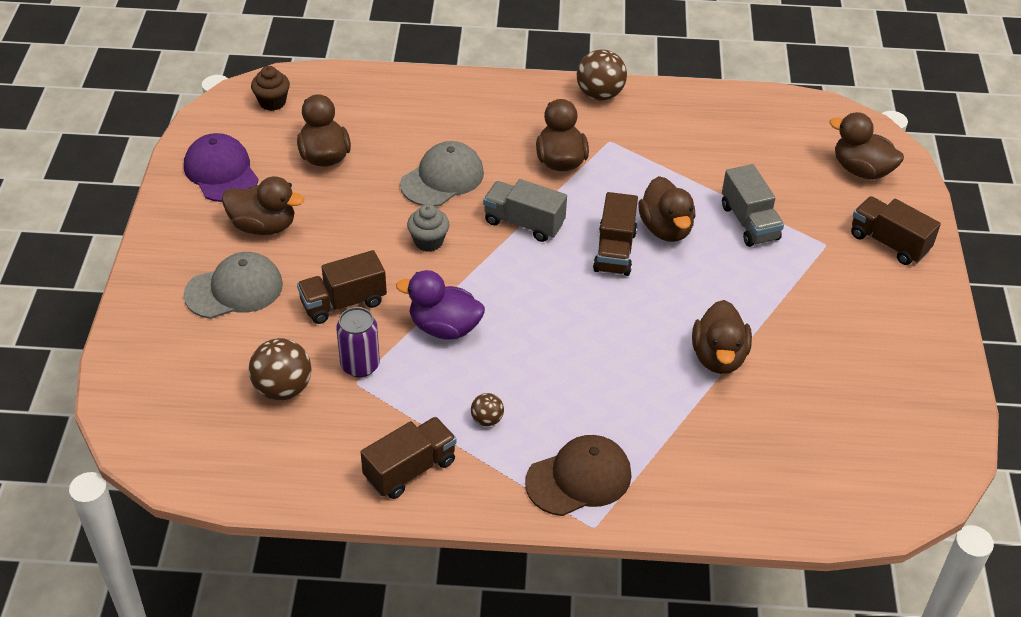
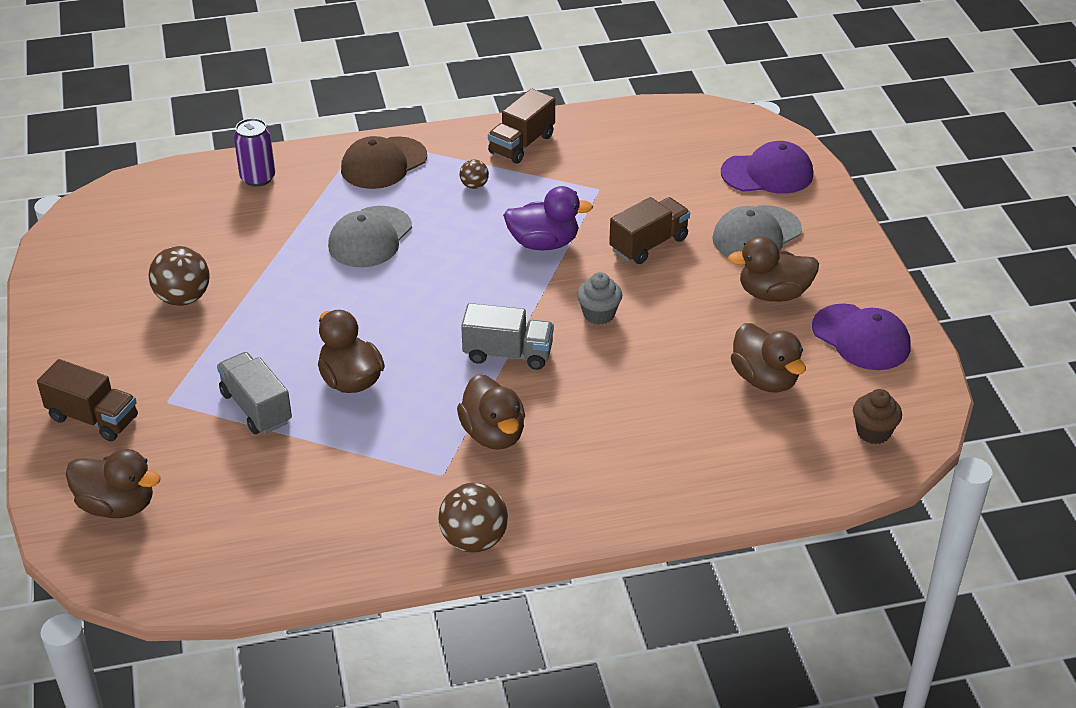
camera: 165 degrees right, 5 degrees down
brown ball [249,338,312,400] -> brown ball moved to [149,246,210,306]
purple can [336,307,380,378] -> purple can moved to [234,118,275,187]
grey cap [400,141,484,207] -> grey cap moved to [328,206,412,267]
brown truck [593,192,638,276] -> none
brown duck [692,300,752,374] -> none
none -> purple cap [721,141,813,194]

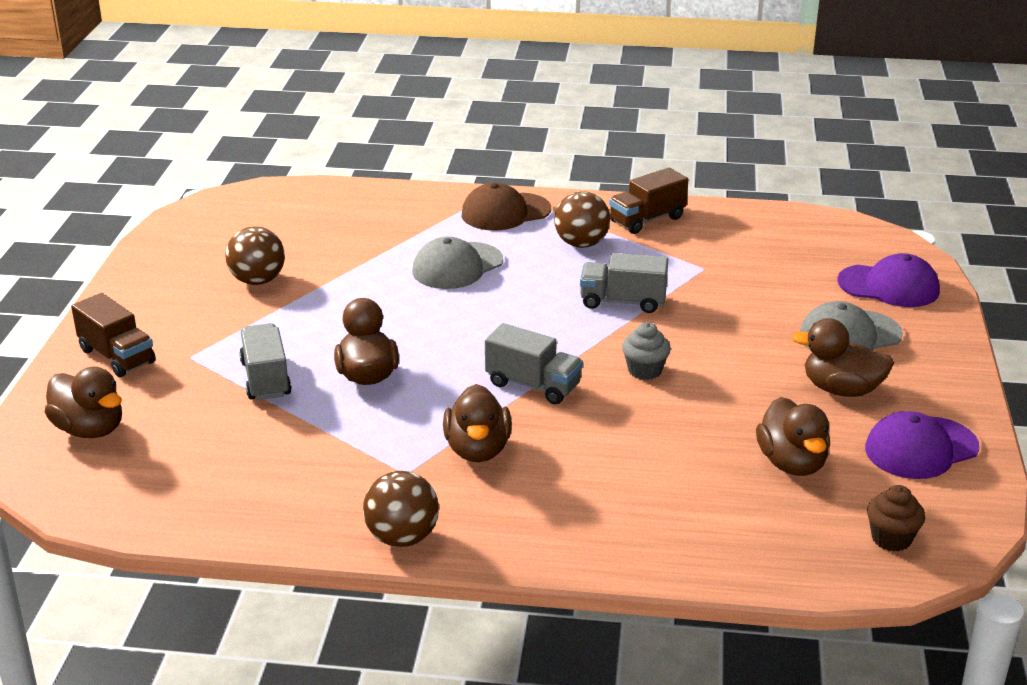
camera: 20 degrees right, 10 degrees down
purple can [234,118,275,187] -> none
brown ball [460,159,489,189] -> brown ball [554,191,610,248], size x1.88
purple duck [503,186,593,250] -> grey truck [580,253,668,313]
brown truck [609,197,690,264] -> none
purple cap [812,304,911,370] -> purple cap turned 90 degrees clockwise [865,411,979,479]

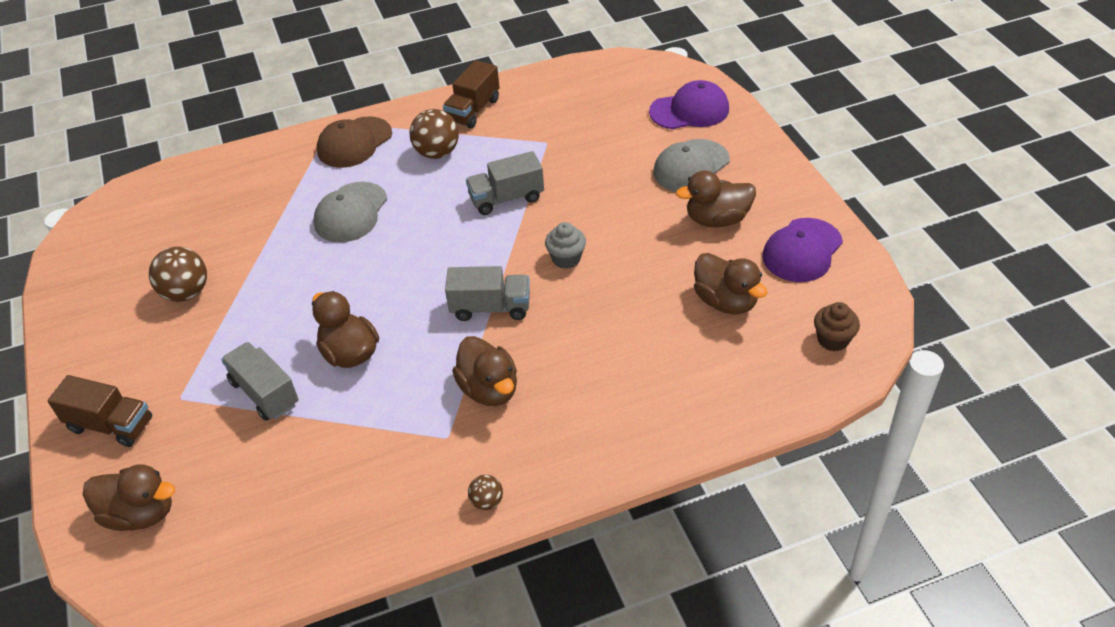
camera: 25 degrees left, 15 degrees up
brown ball [363,471,439,547] -> brown ball [468,475,503,510], size x0.53

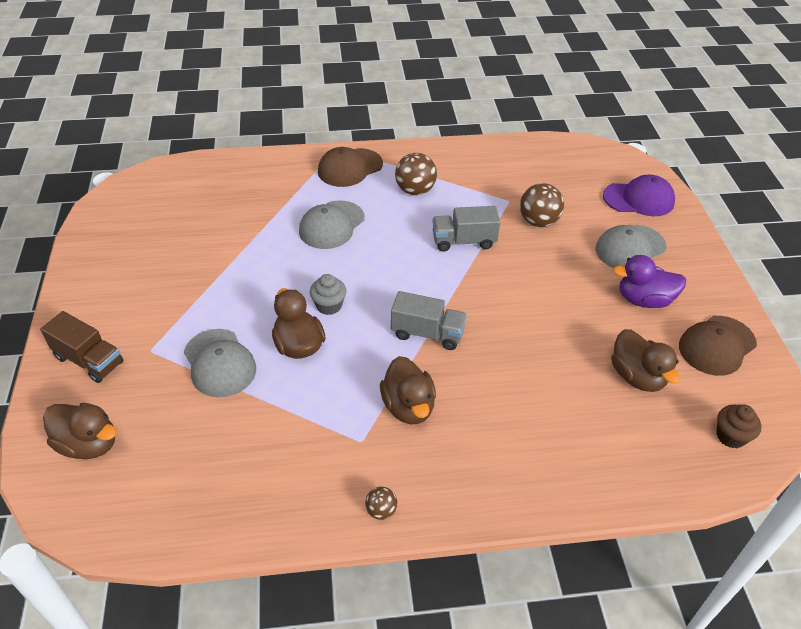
camera: 10 degrees right, 0 degrees up
brown ball [149,247,207,302] -> brown ball moved to [520,183,564,227]
grey truck [221,342,299,421] -> grey cap [184,329,256,397]
brown truck [443,60,500,128] -> none
grey cupcake [545,222,586,269] -> grey cupcake moved to [310,274,347,315]
brown duck [676,170,756,227] -> purple duck [613,255,686,308]
purple cap [762,218,843,282] -> brown cap [679,316,757,376]

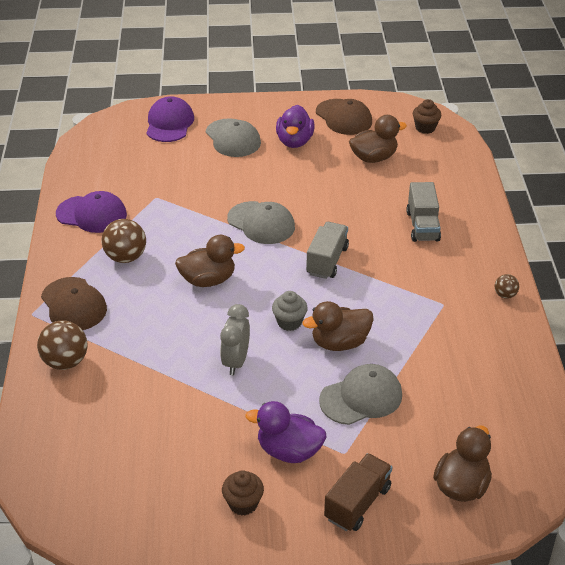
camera: 85 degrees left, 5 degrees down
grey cap [299,200,365,249] -> grey cap moved to [227,201,295,244]
brown duck [380,356,436,424] -> brown duck moved to [175,235,245,287]
grey truck [433,206,500,252] -> grey truck moved to [406,182,441,242]
brown ball [520,183,564,227] -> brown ball moved to [37,320,87,370]
none -> purple cap [56,191,127,233]
none -> grey clock [220,304,250,375]
none -> brown cupcake [222,470,264,516]
none -> purple duck [245,401,326,463]

